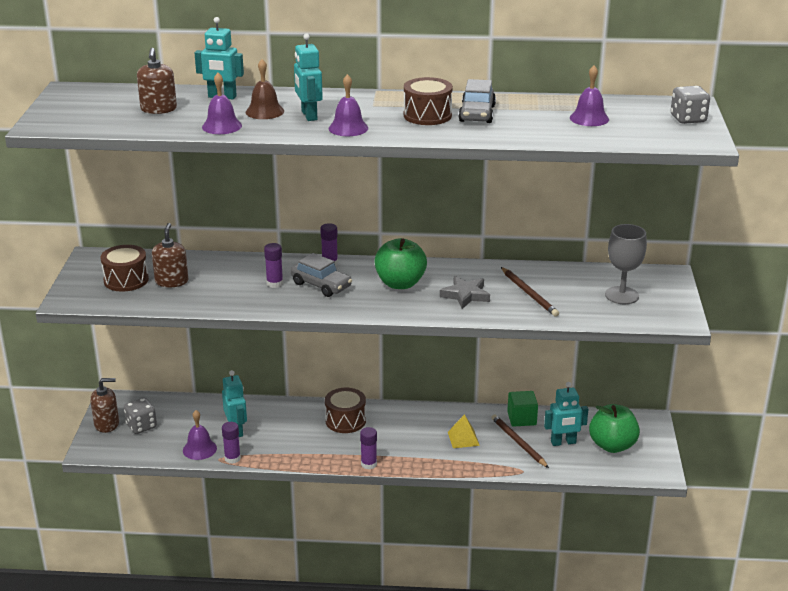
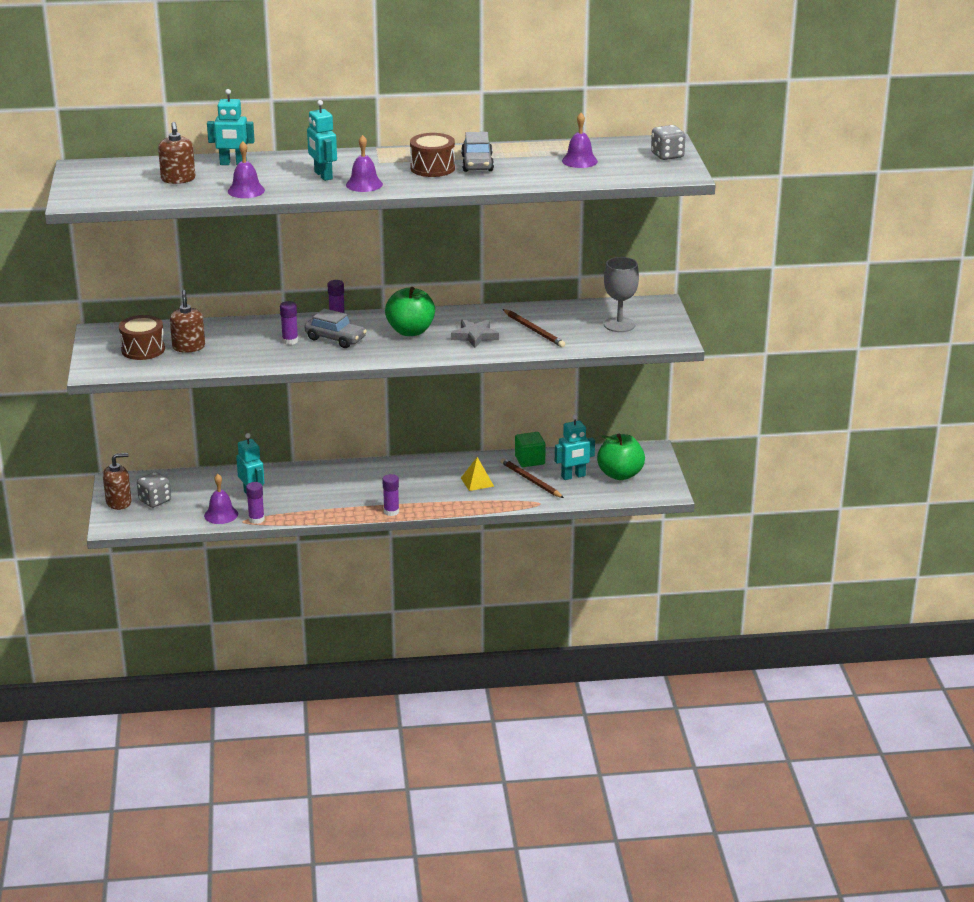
camera: 10 degrees left, 0 degrees up
brown bell [246,59,284,119] -> none
brown drum [325,388,366,433] -> none

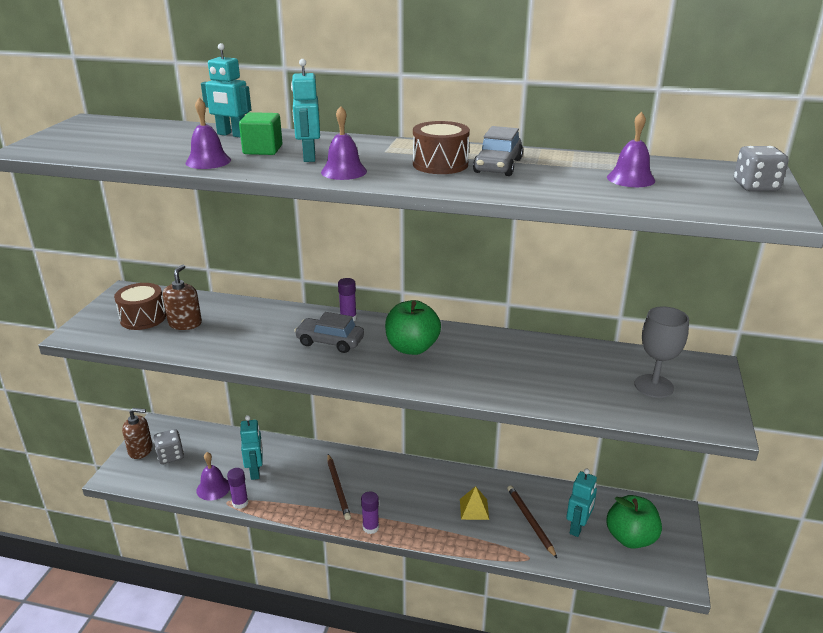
camera: 20 degrees right, 0 degrees up
brown soap dispenser [158,122,195,184] -> none
purple glue stick [280,301,298,345] -> none
grey car [304,308,367,348] -> grey car turned 150 degrees clockwise [294,312,364,353]
grey star [451,319,499,348] -> none
brown pencil [503,309,565,347] -> brown pencil moved to [327,454,351,520]
green cube [515,432,546,467] -> green cube moved to [239,112,282,155]
turquoise robot [555,414,595,480] -> turquoise robot turned 60 degrees counterclockwise [566,469,597,537]

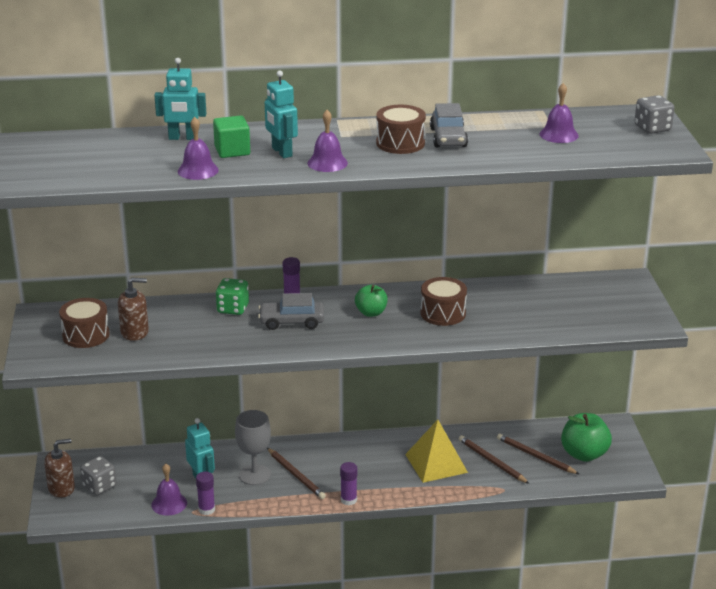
camera: 20 degrees left, 0 degrees up
brown soap dispenser [163,265,202,330] -> brown soap dispenser turned 90 degrees clockwise [118,278,149,341]
green apple [385,300,441,355] -> green apple [355,285,388,317], size x0.62
yellow pyramid [460,486,489,520] -> yellow pyramid [405,420,468,483], size x1.75
turquoise robot [566,469,597,537] -> brown pencil [497,434,579,474]
grey goblet [634,306,689,398] -> grey goblet moved to [235,410,271,485]
none -> green dice [216,278,249,315]
none -> brown drum [420,277,467,326]

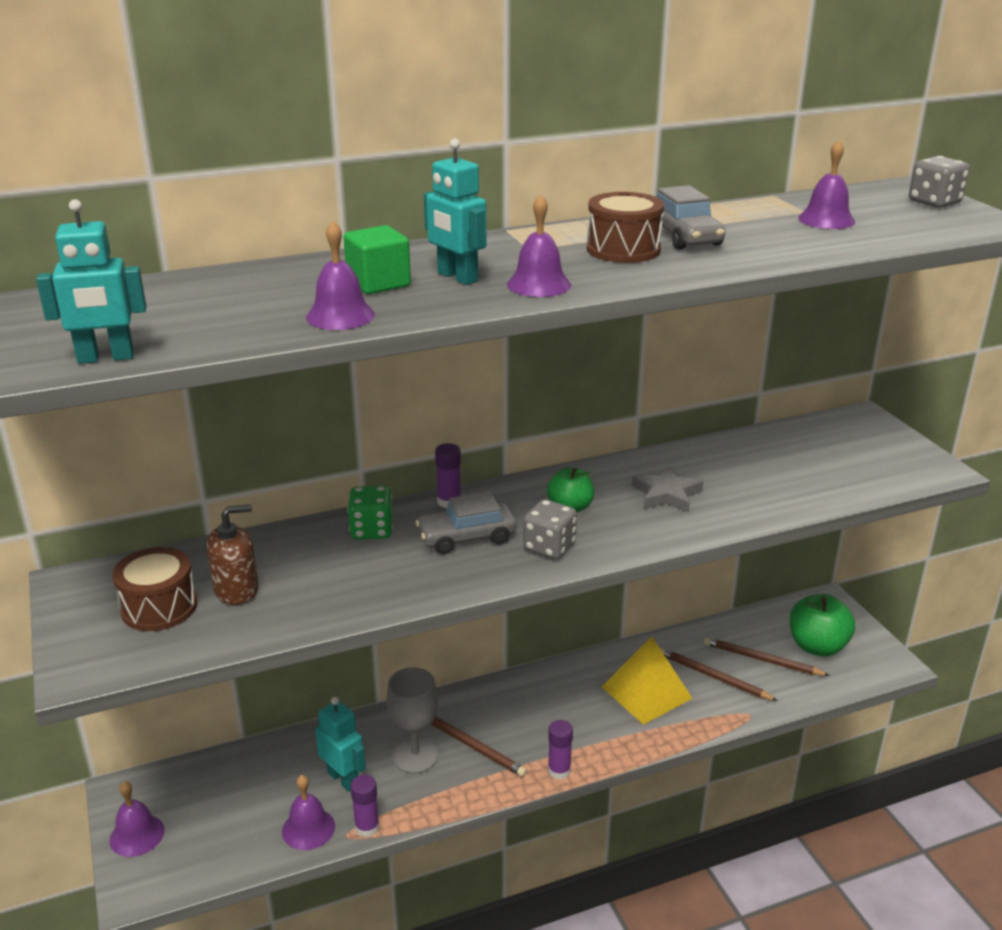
camera: 15 degrees left, 0 degrees up
brown soap dispenser [44,439,75,498] -> purple bell [110,781,165,857]
grey dice [80,456,117,495] -> grey dice moved to [523,499,577,559]
turquoise robot [154,58,206,140] -> turquoise robot moved to [36,199,146,364]
brown drum [420,277,467,326] -> grey star [632,465,703,513]

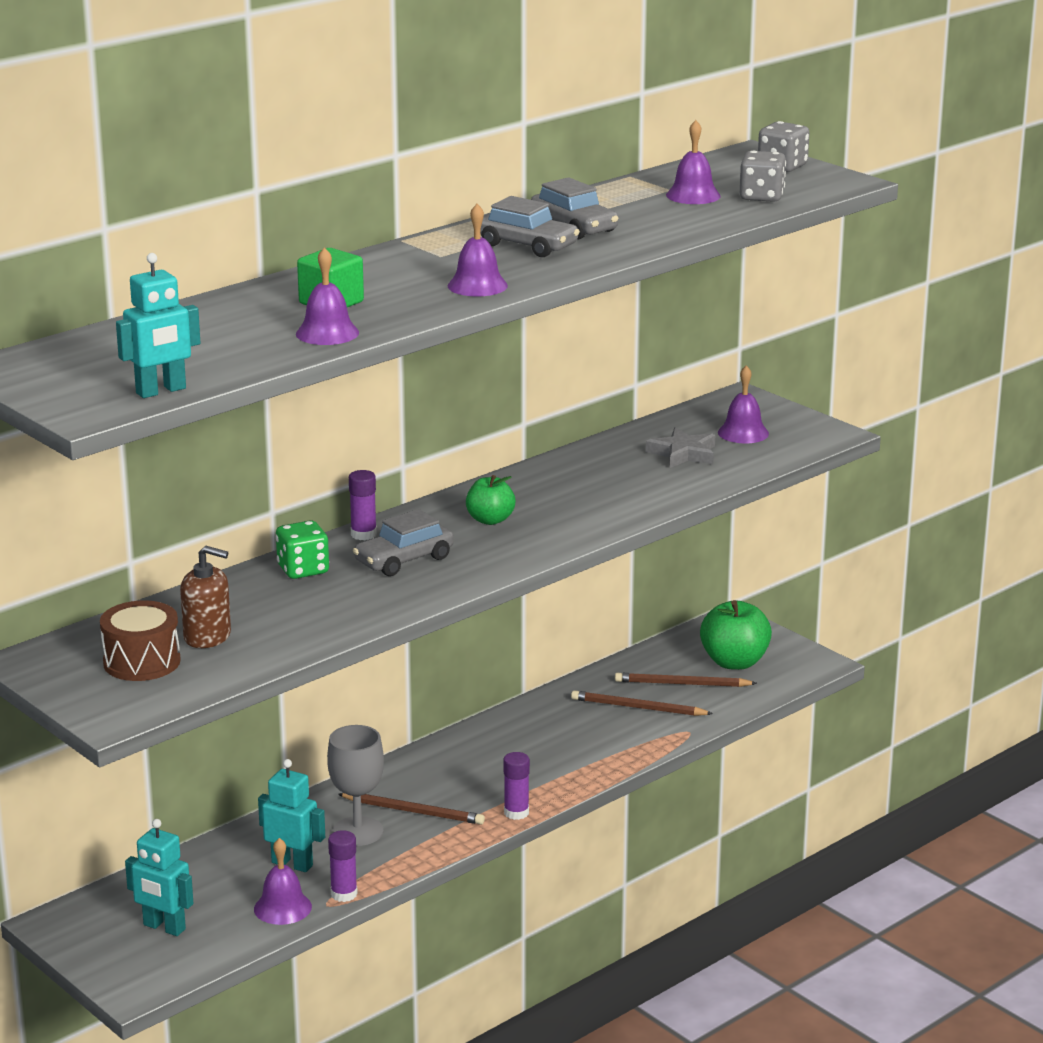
camera: 20 degrees left, 5 degrees down
purple bell [110,781,165,857] -> purple bell moved to [718,365,769,443]
brown soap dispenser [207,504,259,605] -> brown soap dispenser turned 60 degrees clockwise [180,546,231,648]
turquoise robot [424,138,486,285] -> turquoise robot moved to [125,819,193,936]
grey dice [523,499,577,559] -> grey dice moved to [740,151,786,202]
brown drum [587,192,664,263] -> grey car [480,196,580,257]
yellow pyramid [602,636,693,725] -> none
grey star [632,465,703,513] -> grey star moved to [646,427,715,468]

